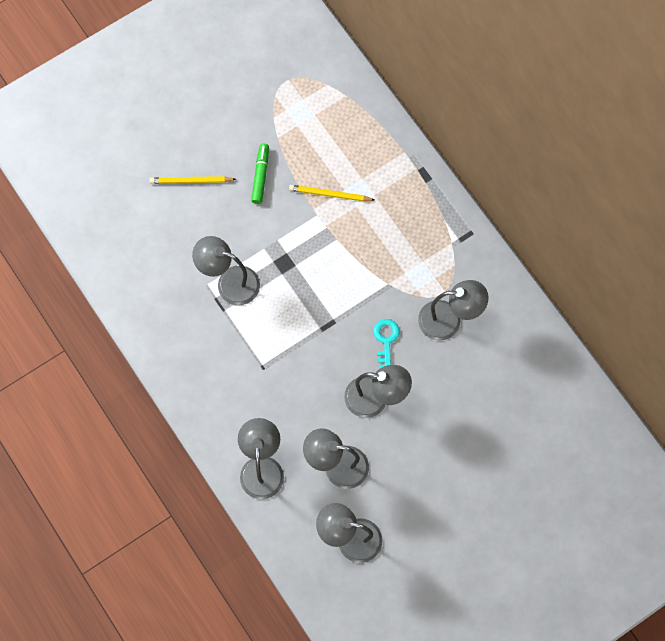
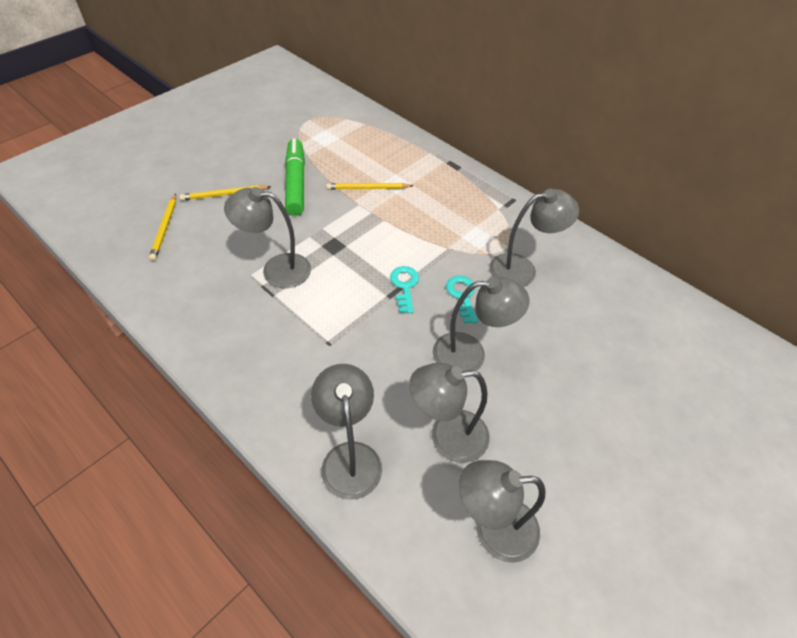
camera: 15 degrees left, 20 degrees down
green marker [251,144,269,204] -> green marker [285,138,305,216], size x1.61
none -> yellow pencil [149,194,176,261]
none -> turquoise key [390,266,419,313]

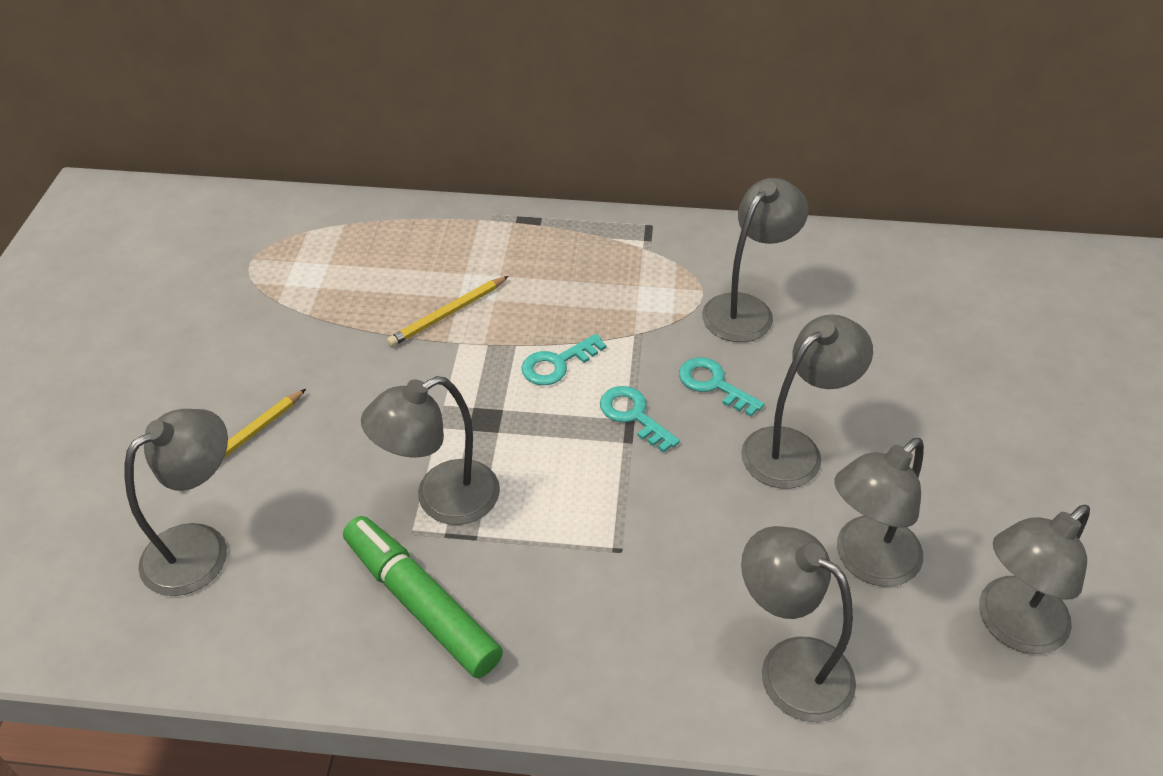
camera: 35 degrees left, 5 degrees down
yellow pencil [149,194,176,261] -> grey lamp [125,409,228,596]
green marker [285,138,305,216] -> green marker moved to [343,516,503,678]
none -> turquoise key [521,334,606,385]

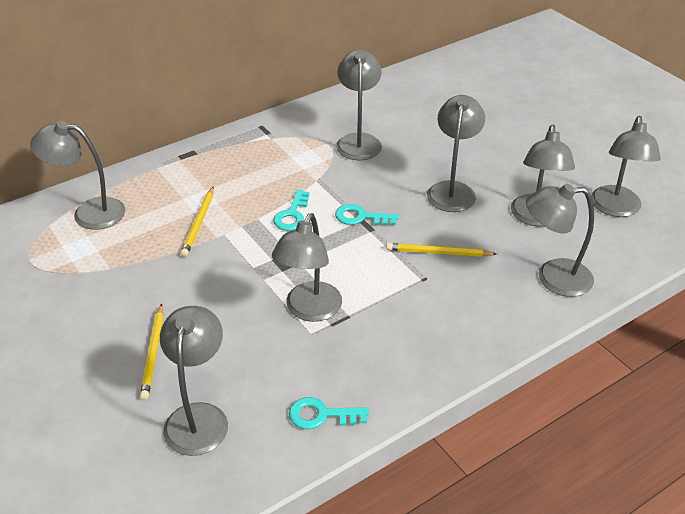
camera: 40 degrees left, 5 degrees down
green marker [343,516,503,678] -> none
turquoise key [679,357,764,416] -> turquoise key moved to [289,397,369,429]
none -> grey lamp [30,121,125,230]
none -> yellow pencil [386,243,497,257]

